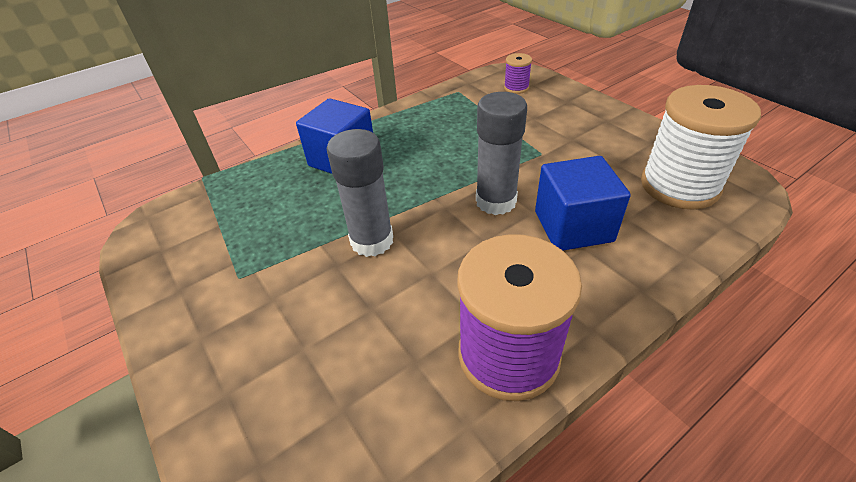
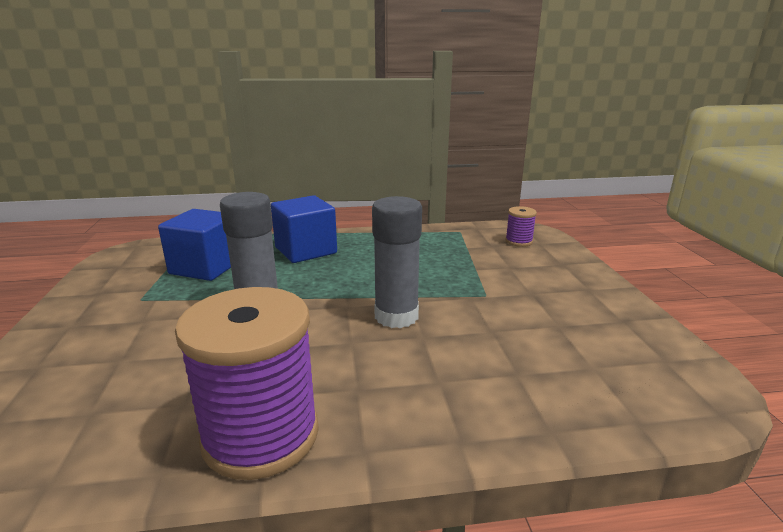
camera: 25 degrees right, 20 degrees down
blue cube [535,156,631,251] -> blue cube moved to [158,209,231,281]
white spool [641,85,761,210] -> none

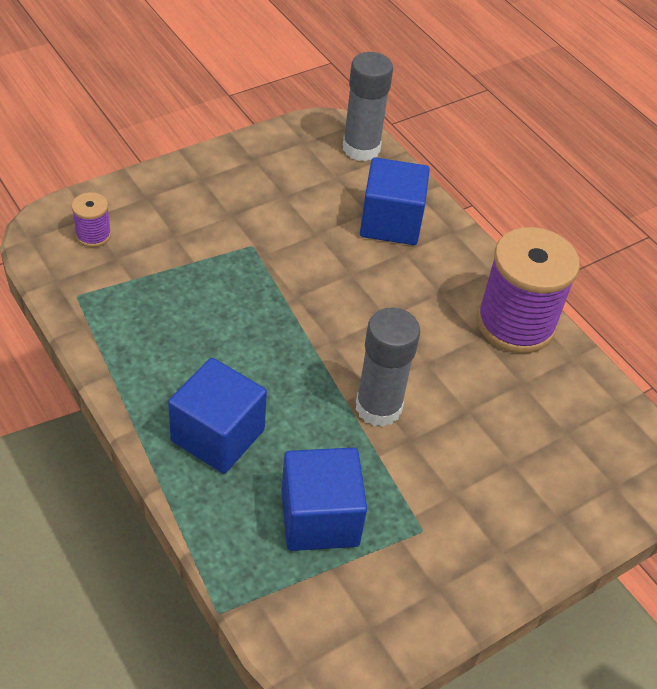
camera: 120 degrees left, 25 degrees up
grey glue stick [372,196,422,328] -> grey glue stick moved to [343,52,393,161]
none -> blue cube [360,157,430,245]

